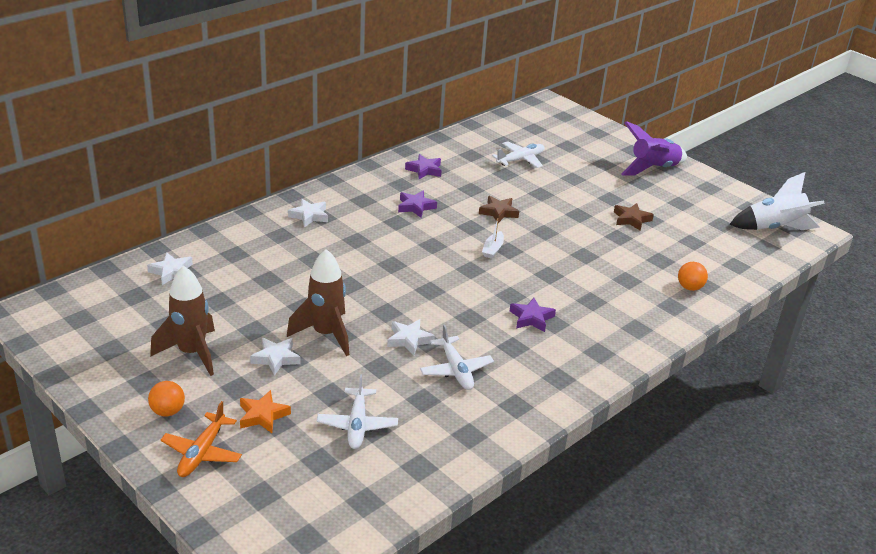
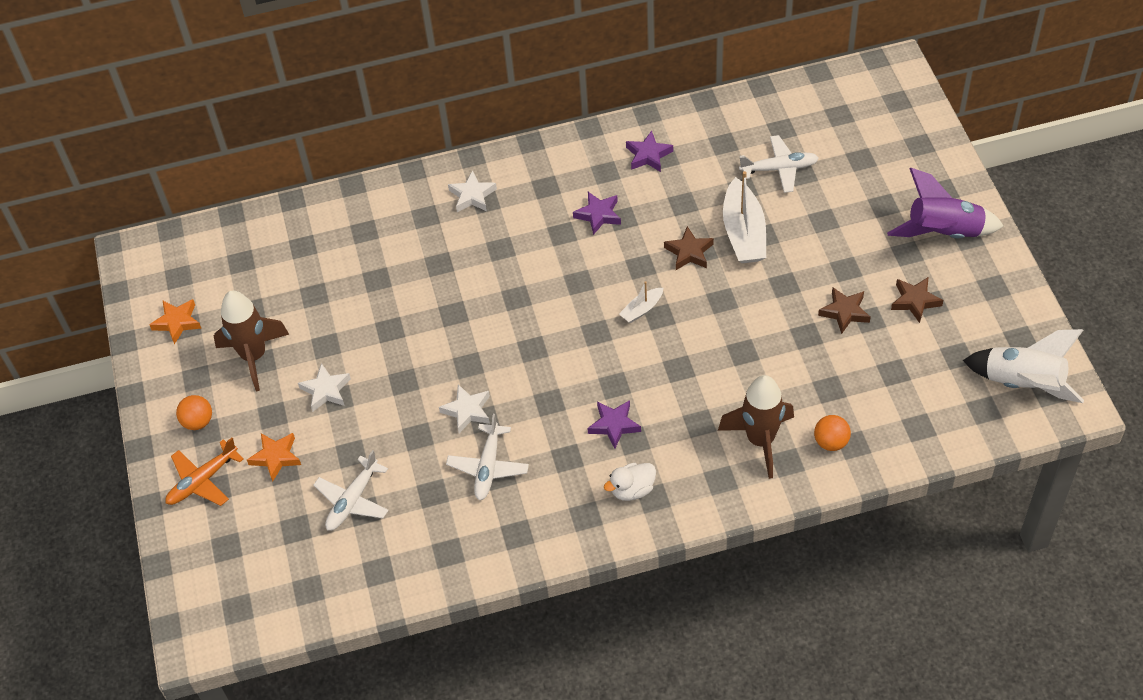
camera: 35 degrees right, 20 degrees up
white star [147,252,193,285] -> none
brown rocket [287,249,349,356] -> brown rocket moved to [718,375,794,479]
none -> orange star [149,299,202,345]
none -> white duck [604,463,656,501]
none -> white boat [723,171,766,263]
none -> brown star [891,277,943,323]

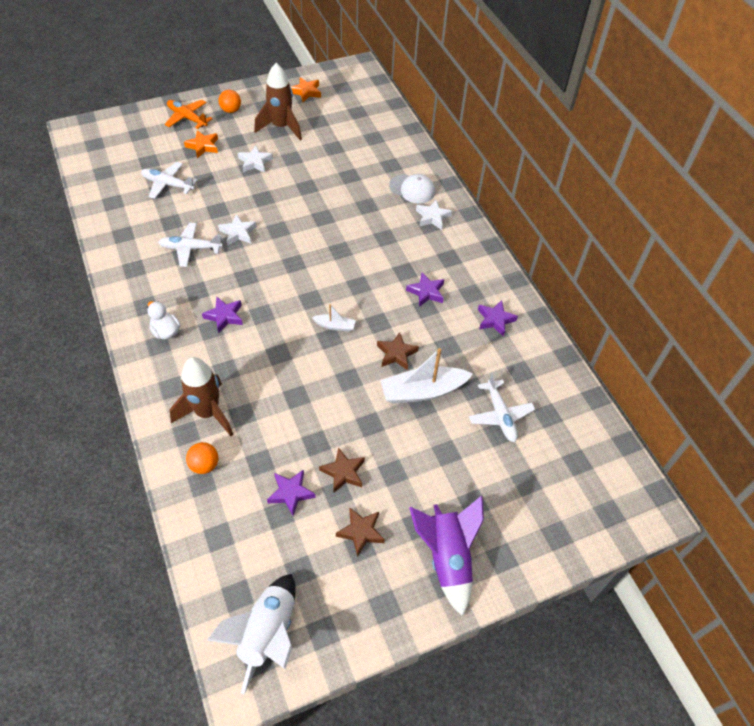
camera: 75 degrees right, 0 degrees up
white boat [619,281,663,323] -> white boat turned 150 degrees clockwise [312,304,356,332]
none -> purple star [267,470,316,516]
none -> white cap [389,174,435,204]

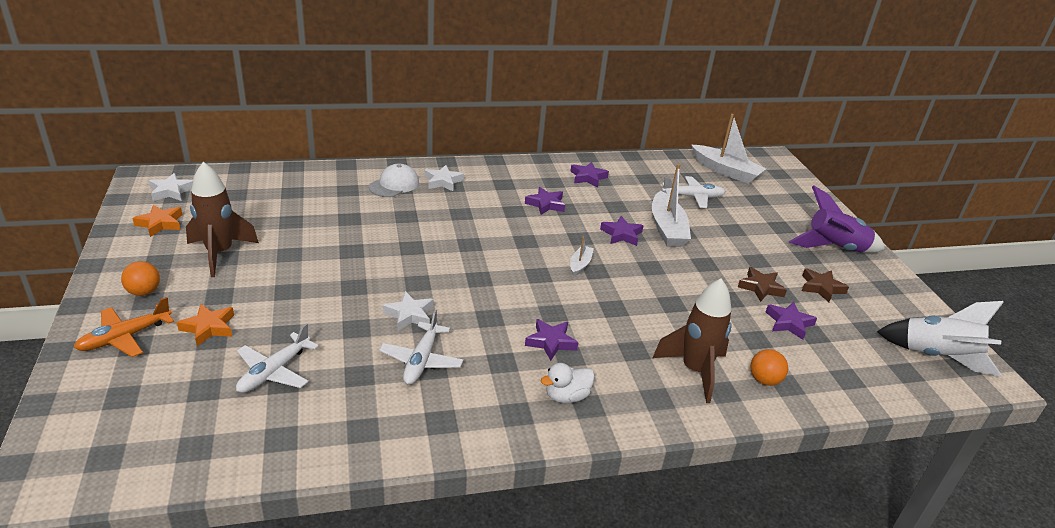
camera: 80 degrees left, 20 degrees down
white star [238,146,273,173] -> white star moved to [149,173,193,201]
brown star [377,332,419,370] -> purple star [600,216,644,246]
none -> white boat [691,114,766,184]

